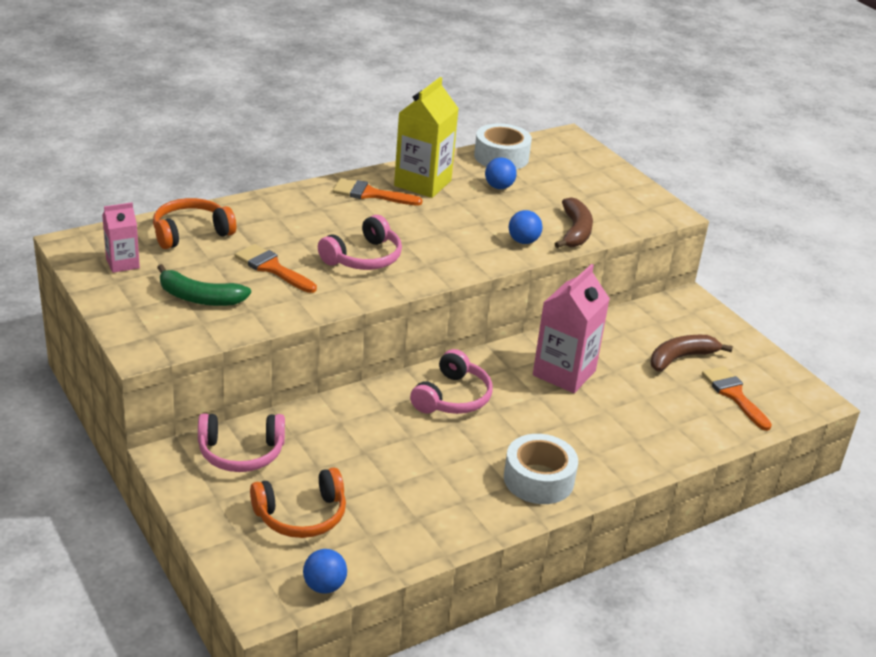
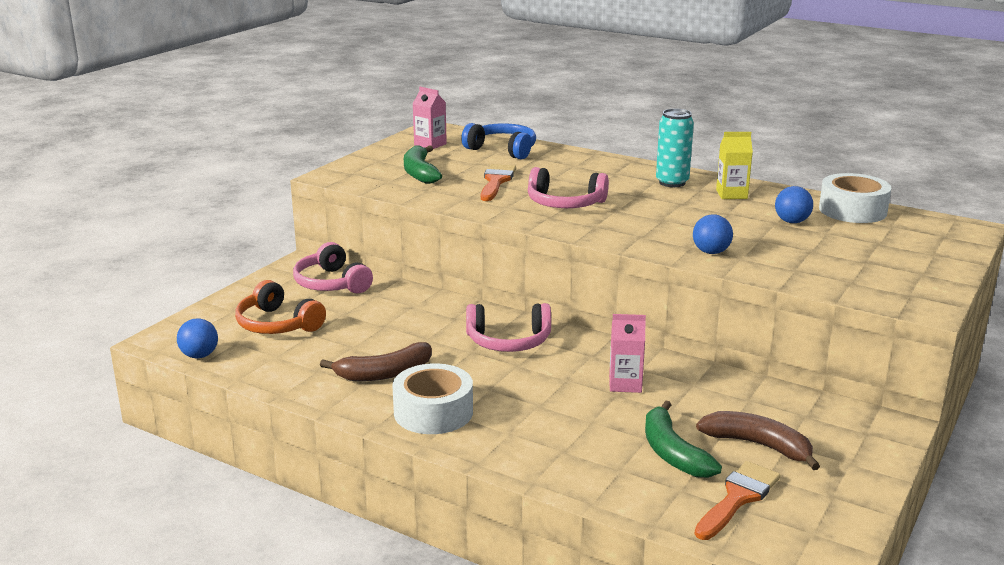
camera: 65 degrees right, 10 degrees down
orange headphones [153,198,236,249] -> blue headphones [461,123,536,160]
orange brush [333,178,423,206] -> turquoise can [656,109,694,187]
yellow carton [394,77,459,198] -> yellow carton [716,132,753,199], size x0.56
pink carton [533,264,610,393] -> pink carton [609,314,646,393], size x0.56
brown banana [555,197,593,248] -> brown banana moved to [320,342,432,381]
none -> green banana [645,401,722,478]

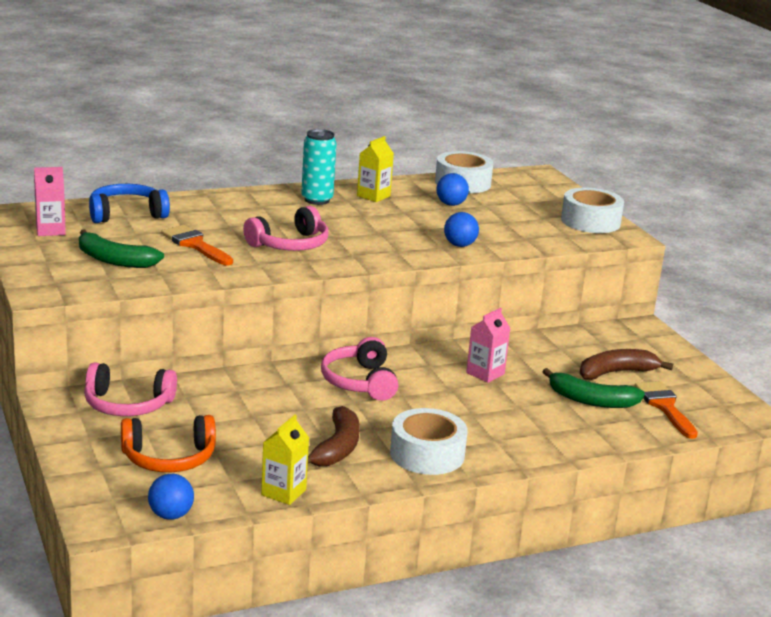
camera: 55 degrees left, 0 degrees up
pink headphones [466,303,551,352] -> pink headphones turned 135 degrees clockwise [321,337,398,401]
none -> yellow carton [261,415,309,505]
none -> white tape [561,188,624,233]

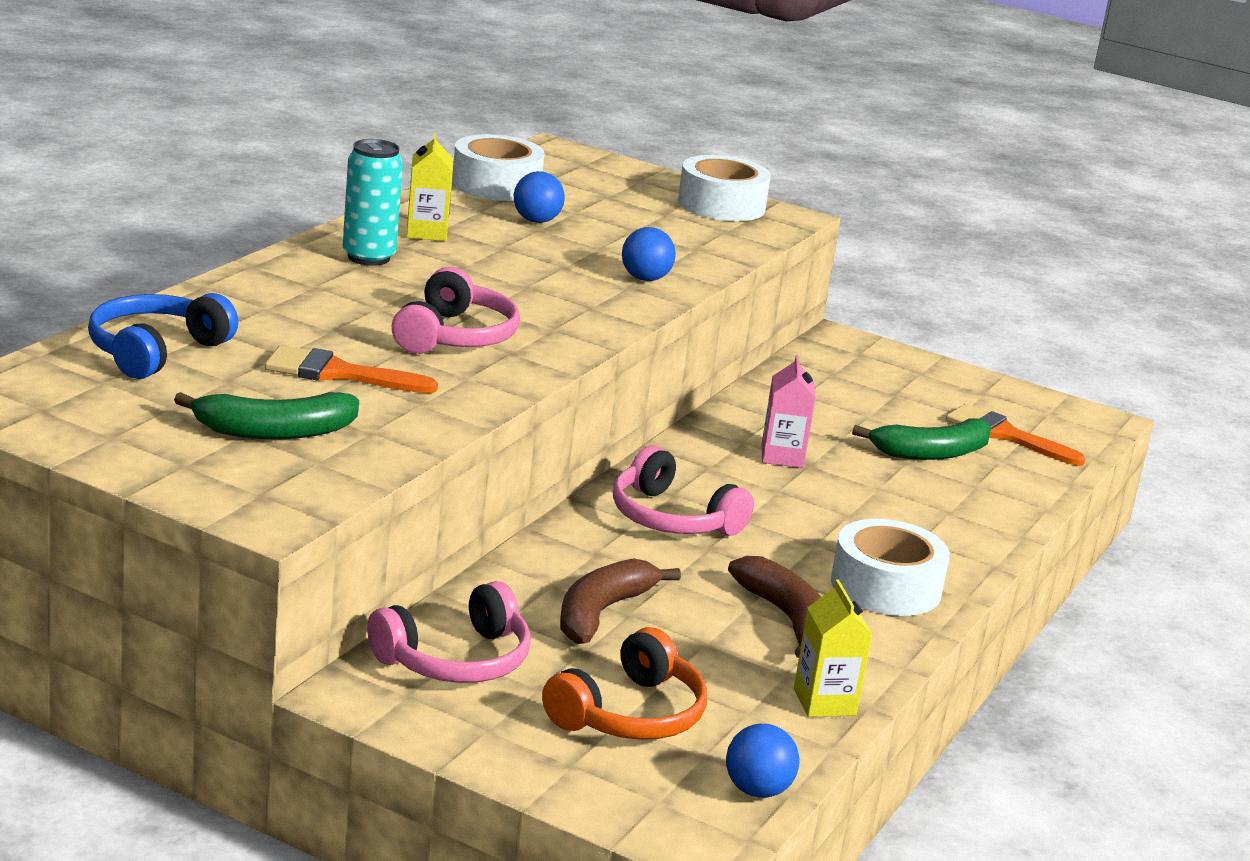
camera: 40 degrees left, 0 degrees up
pink carton [34,167,66,236] -> none
brown banana [580,349,673,380] -> brown banana moved to [560,558,681,644]

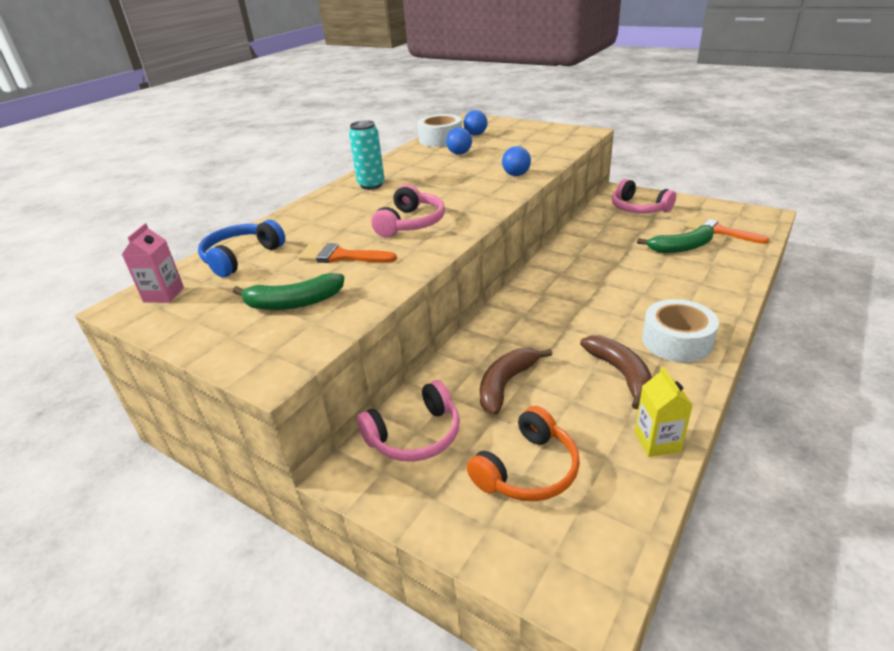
camera: 10 degrees right, 10 degrees up
yellow carton [406,132,453,241] -> none
pink headphones [613,446,754,536] -> pink headphones moved to [612,179,676,213]
white tape [678,155,771,221] -> none
blue ball [726,724,800,798] -> blue ball moved to [464,110,488,135]
pink carton [761,355,816,468] -> pink carton moved to [122,223,184,303]

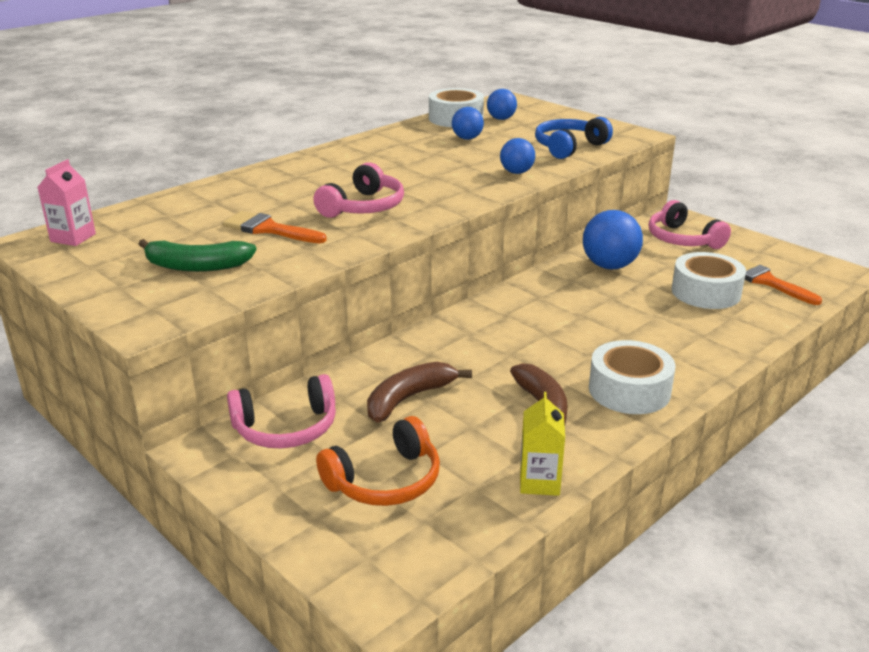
camera: 10 degrees right, 5 degrees down
blue headphones [198,220,285,278] -> blue headphones moved to [535,117,613,159]
turquoise can [349,120,385,190] -> none
green banana [637,225,714,253] -> white tape [672,252,746,309]
none -> blue ball [583,210,643,269]

